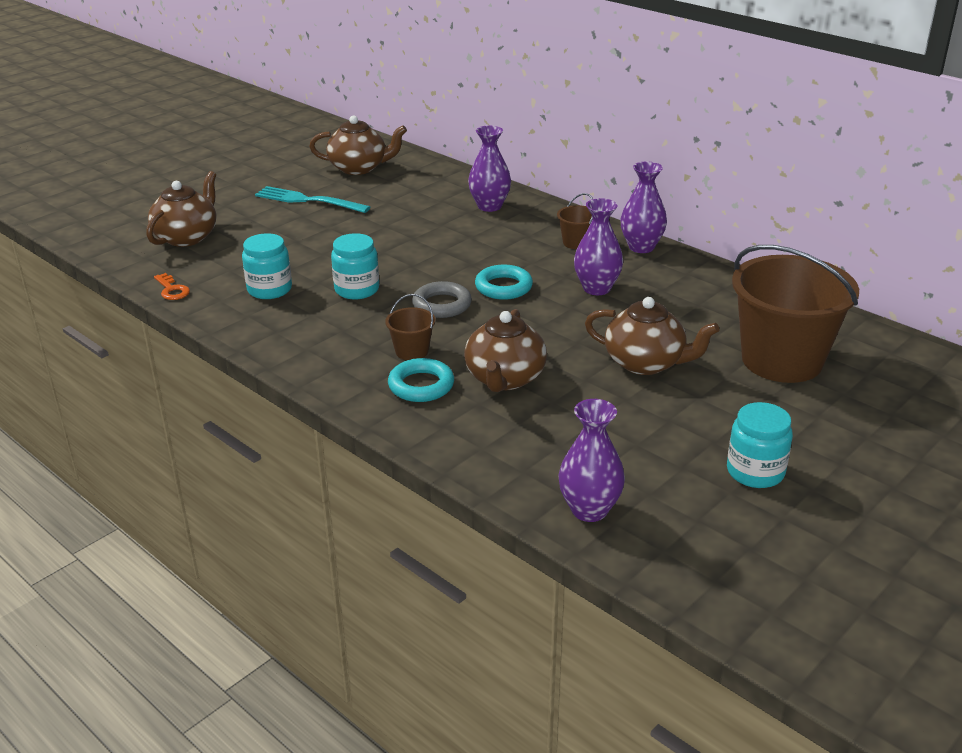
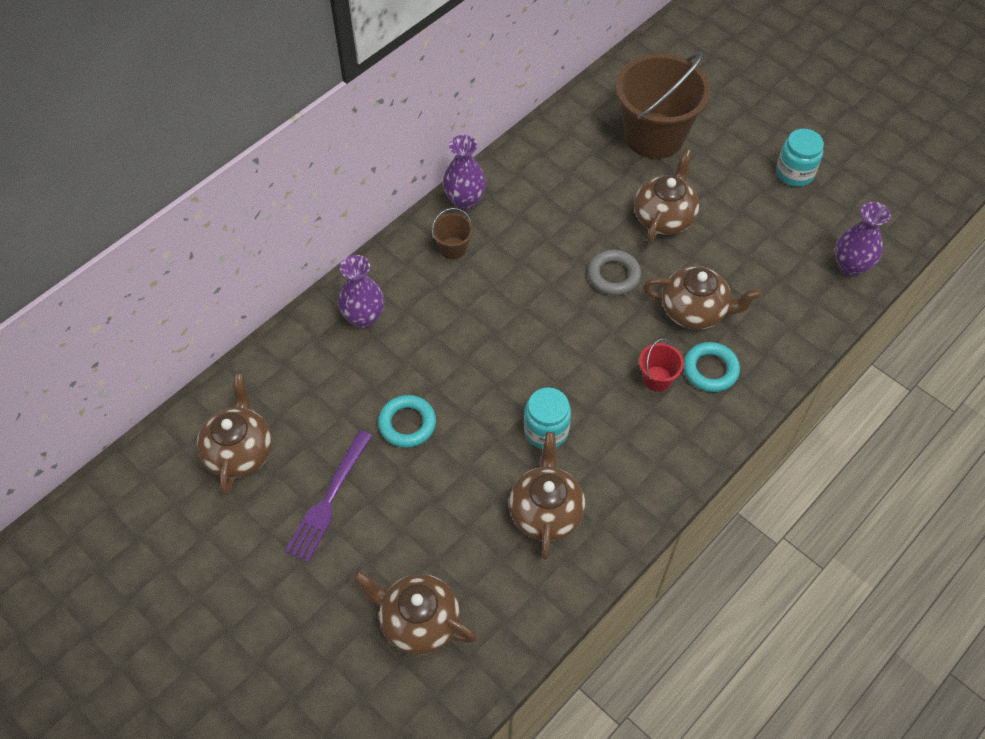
camera: 90 degrees left, 25 degrees up
orange key [154,273,190,300] -> none
turquoise jar [242,233,292,299] -> brown teapot [509,432,586,560]
turquoise fork [255,186,370,213] -> purple fork [285,430,372,562]
brown bucket [385,294,435,360] -> red bucket [639,339,684,392]
grey ring [412,281,472,318] -> grey ring moved to [588,250,641,295]
turquoise ring [475,265,533,300] -> turquoise ring moved to [378,395,436,448]
purple vase [574,198,623,295] -> none

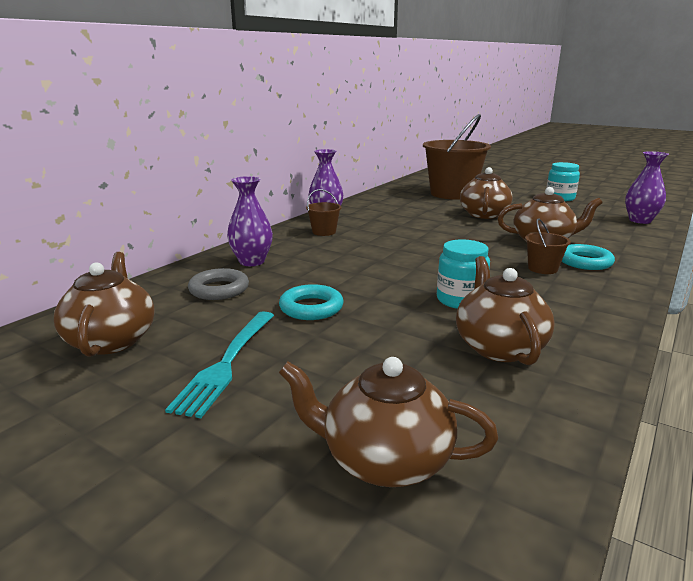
camera: 10 degrees left, 35 degrees down
purple fork [285,430,372,562] -> turquoise fork [165,311,274,418]
grey ring [588,250,641,295] -> grey ring moved to [188,268,249,300]
red bucket [639,339,684,392] -> brown bucket [525,218,571,274]

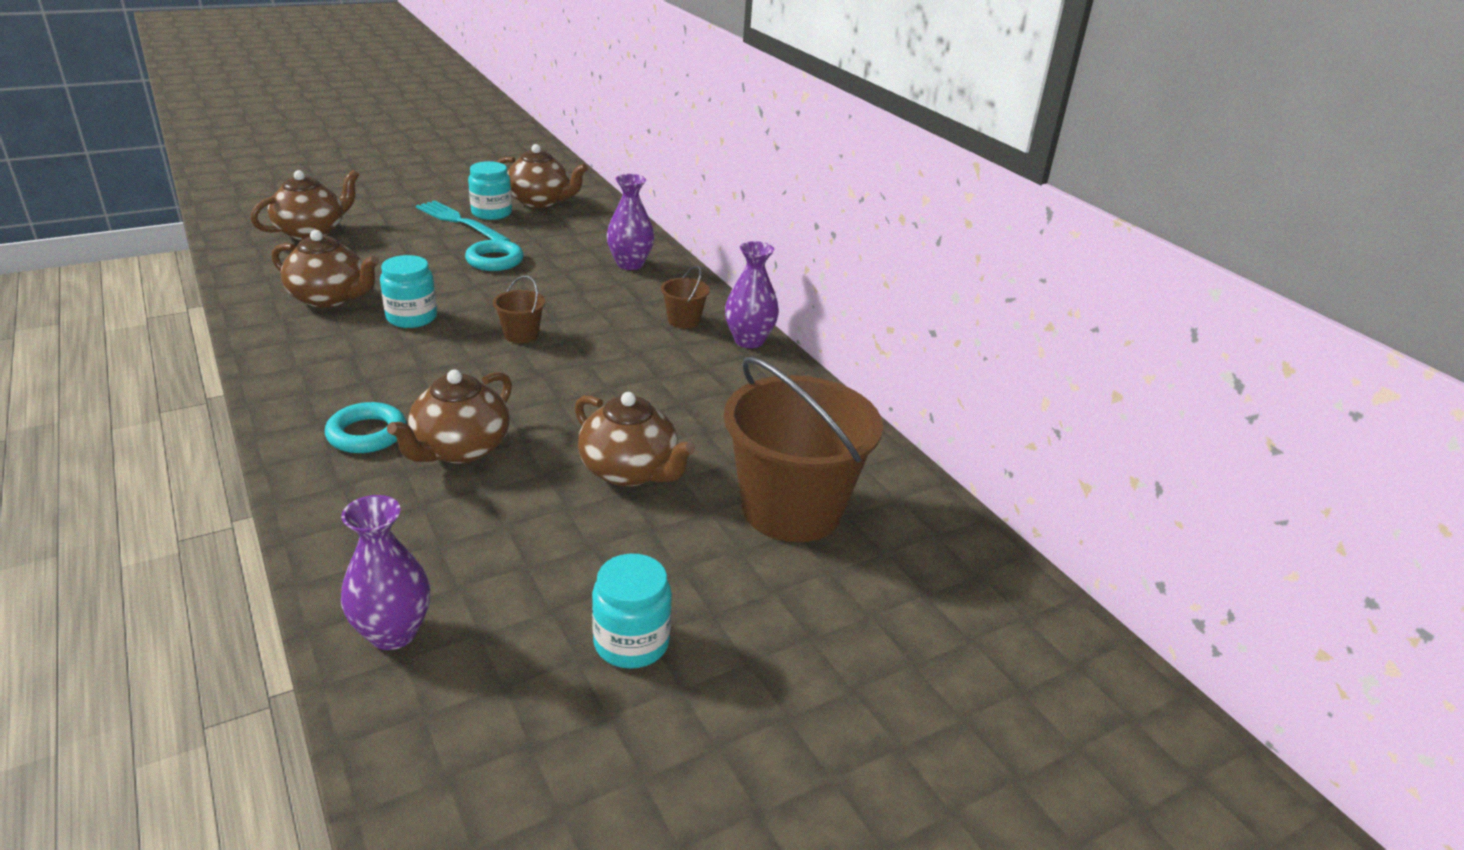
camera: 115 degrees right, 10 degrees up
grey ring [188,268,249,300] -> none
brown bucket [525,218,571,274] -> brown bucket moved to [493,276,545,343]
none -> turquoise jar [468,161,512,220]

